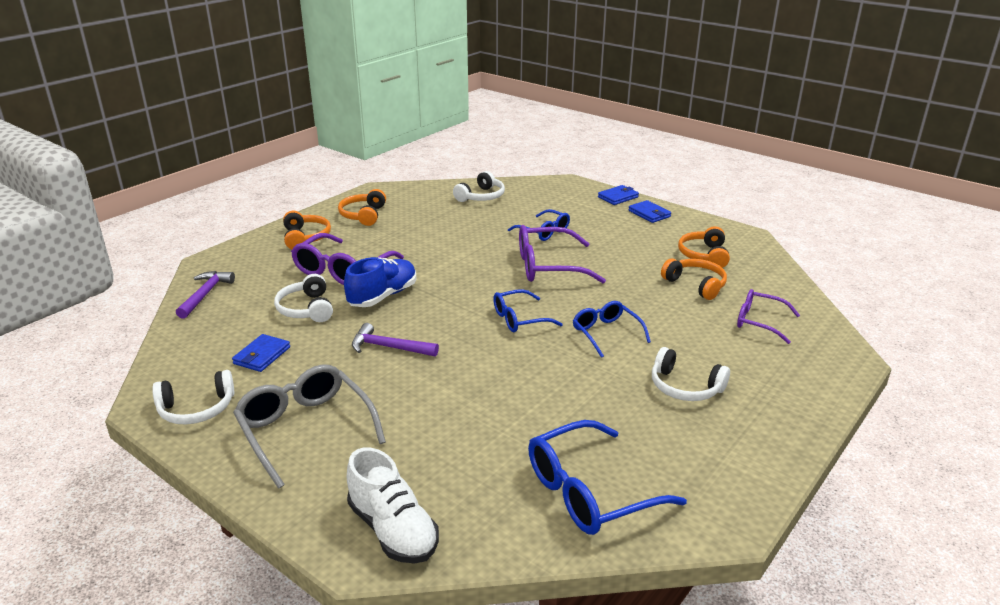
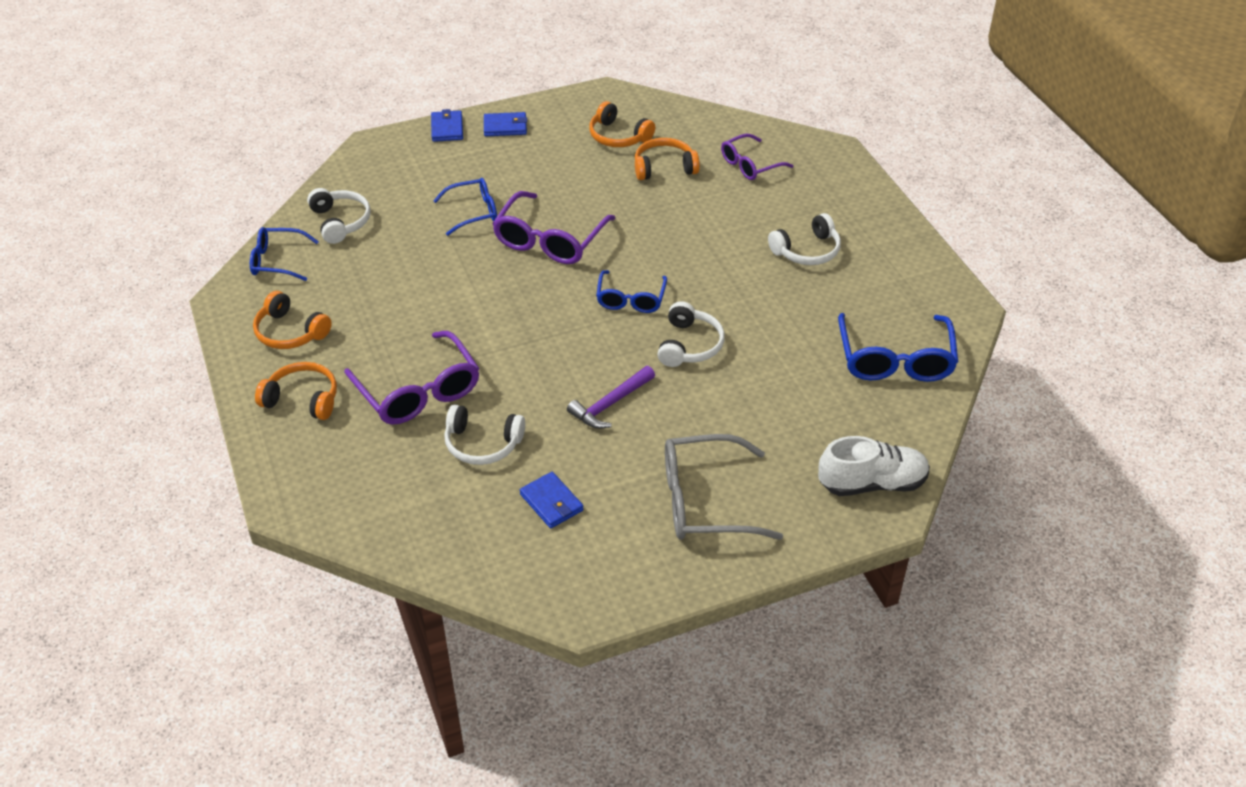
camera: 60 degrees left, 15 degrees up
white headphones [152,370,235,425] -> white headphones moved to [657,301,725,367]
purple hammer [176,271,235,319] -> none
blue shoe [344,257,417,307] -> none
blue glasses [573,301,651,358] -> blue glasses moved to [250,227,319,281]

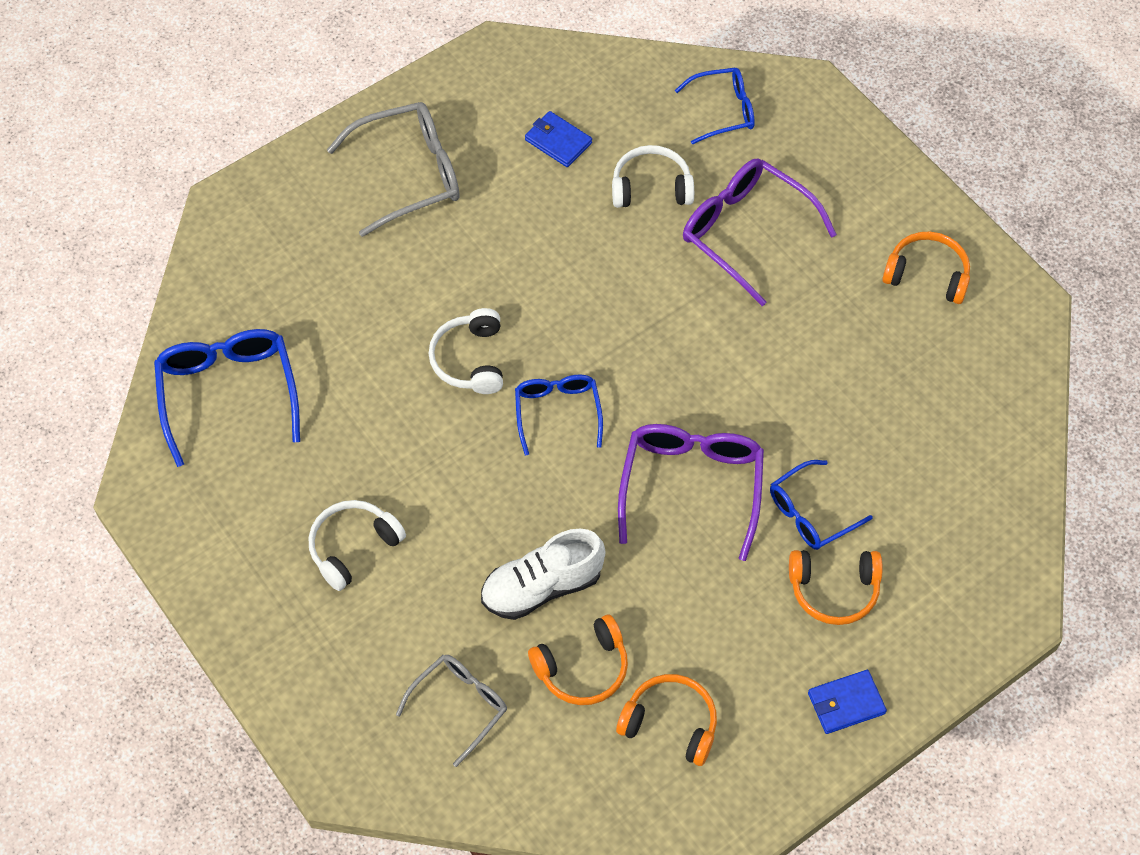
camera: 165 degrees right, 15 degrees up
blue glasses [250,227,319,281] -> blue glasses moved to [675,68,755,144]
orange headphones [255,362,337,420] -> orange headphones moved to [789,550,883,625]
white headphones [307,188,371,244] -> none
blue wallet [431,109,463,142] -> none
purple hammer [567,366,655,429] -> none
purple glasses [721,134,794,180] -> grey glasses [396,655,507,767]
white shoe [818,436,930,496] -> white shoe moved to [481,529,605,620]

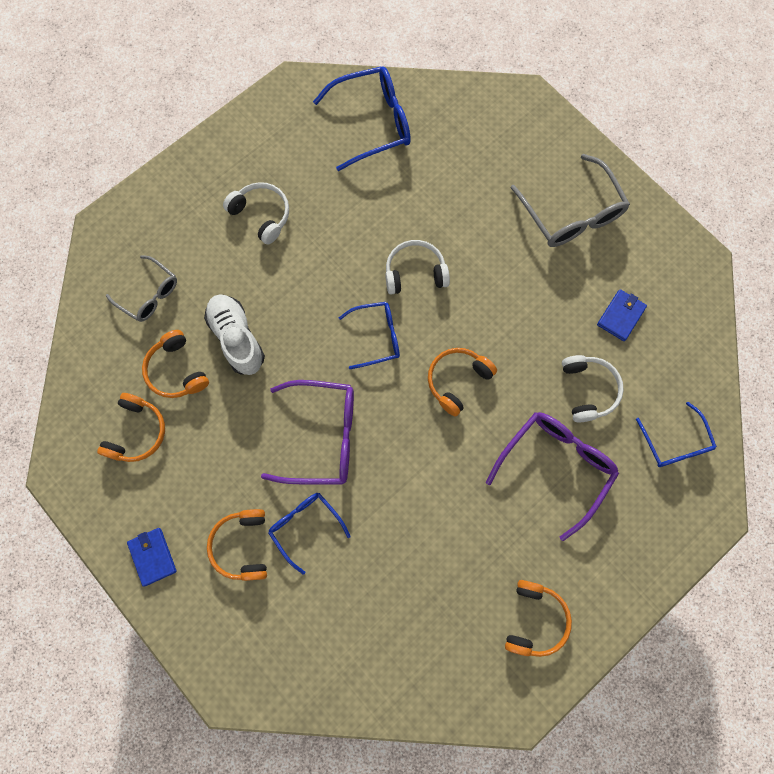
camera: 85 degrees right, 15 degrees up
none -> orange headphones [428,348,497,417]

